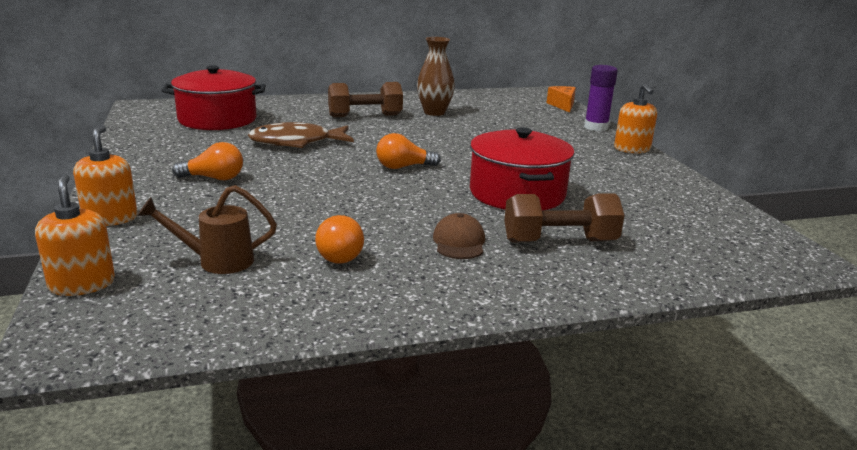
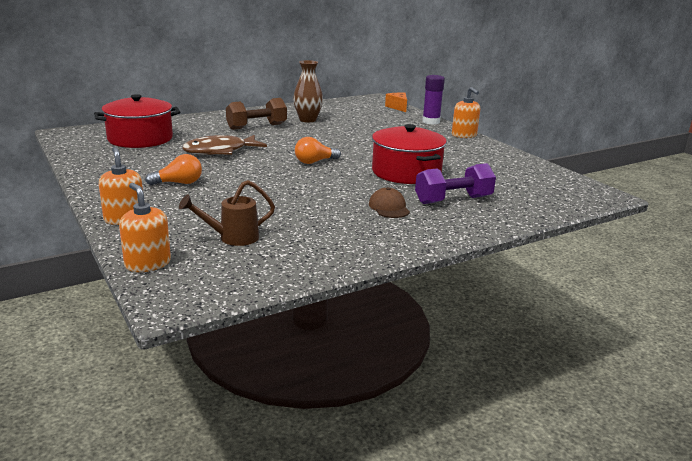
camera: 15 degrees left, 0 degrees up
orange light bulb [315,215,364,264] -> none
brown dumbbell [504,193,625,242] -> purple dumbbell [415,163,496,204]

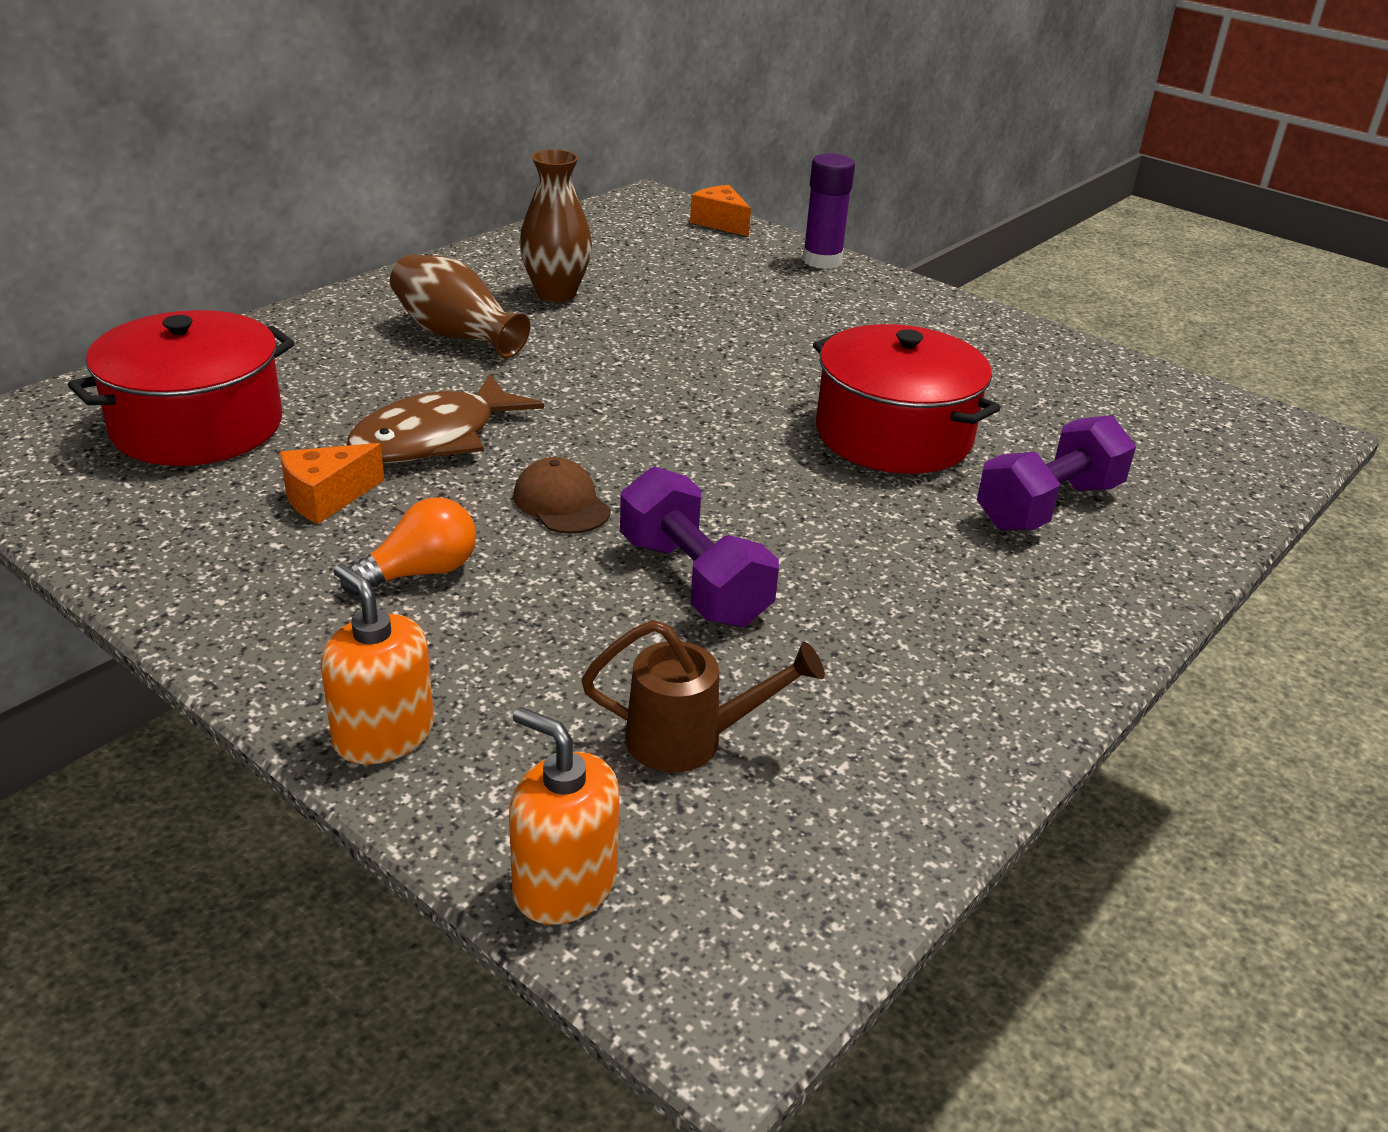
camera: 20 degrees left, 10 degrees up
brown watering can [179,180,275,246] -> brown watering can turned 135 degrees counterclockwise [581,620,825,772]
brown dumbbell [226,98,287,130] -> brown vase [390,254,530,359]
orange light bulb [295,137,341,164] -> none
brown cap [369,187,410,218] -> brown cap moved to [513,457,611,534]
orange soap dispenser [452,87,480,138] -> none
none -> orange cheese [280,443,384,524]
none -> purple dumbbell [620,466,779,627]

